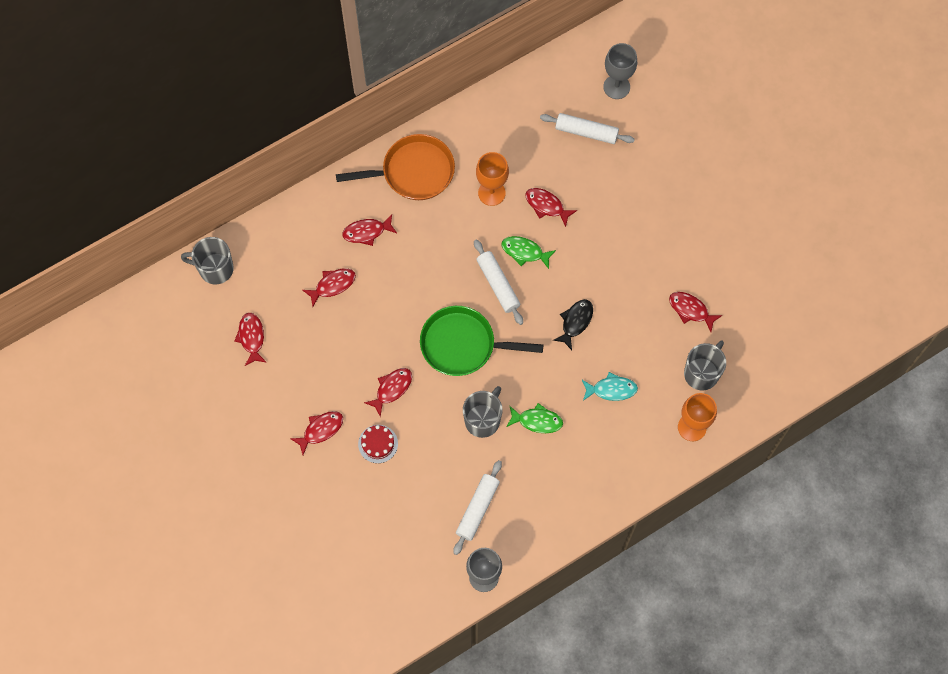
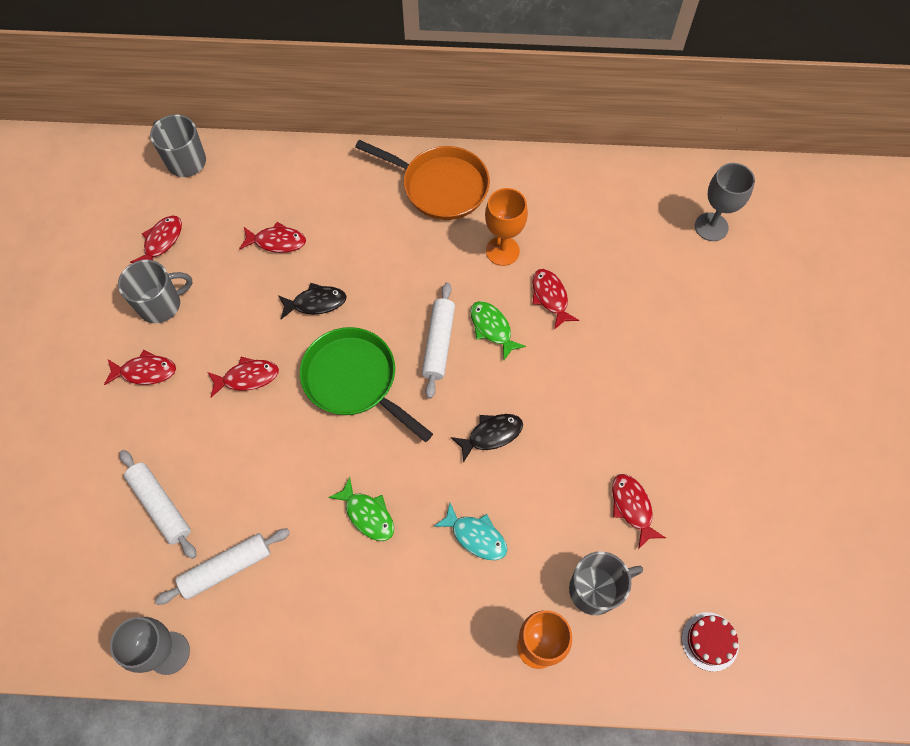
camera: 35 degrees right, 5 degrees down
red fish [342,214,397,246] -> none
red cake [358,425,398,463] -> red cake moved to [682,612,739,672]
grey mug [463,386,503,438] -> grey mug moved to [118,260,192,323]
white rolling pin [540,113,635,144] -> white rolling pin moved to [120,450,196,559]
none -> black fish [278,283,347,319]

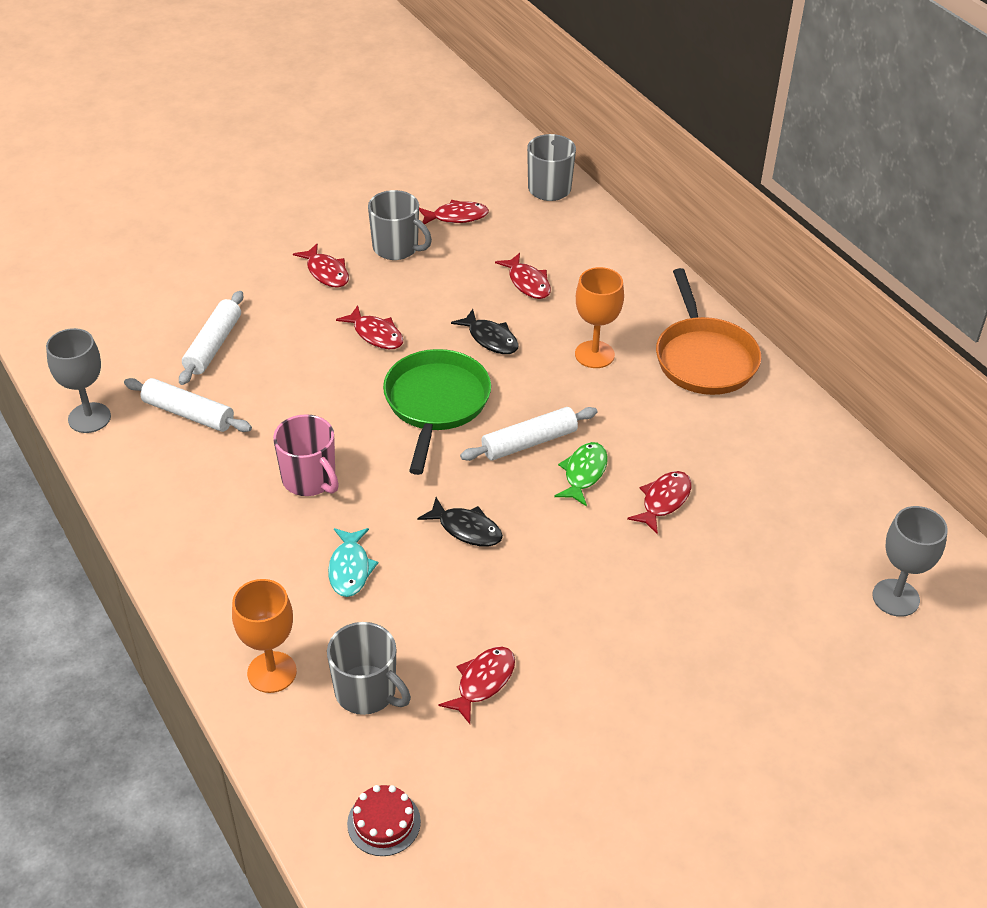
camera: 55 degrees right, 20 degrees down
green fish [328,477,394,541] -> pink mug [273,414,339,496]
orange goblet [485,188,528,266] -> orange goblet moved to [575,267,624,368]

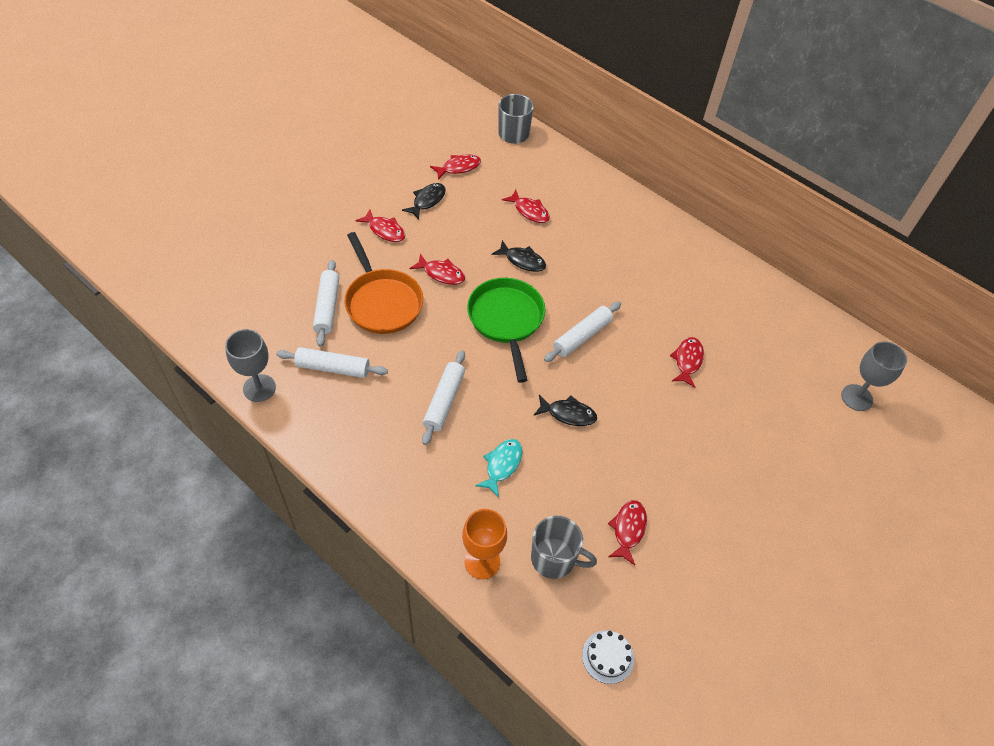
camera: 20 degrees left, 10 degrees up
pink mug [273,414,339,496] -> white rolling pin [422,350,465,445]
turquoise fish [328,528,378,597] -> turquoise fish turned 135 degrees counterclockwise [475,439,523,497]
red cake [347,785,421,856] -> white cake [582,630,634,684]
grey mug [368,190,432,260] -> black fish [402,183,446,220]
green fish [554,442,608,506] -> none
orange goblet [575,267,624,368] -> none
orange pan [656,268,761,395] -> orange pan moved to [344,232,423,334]

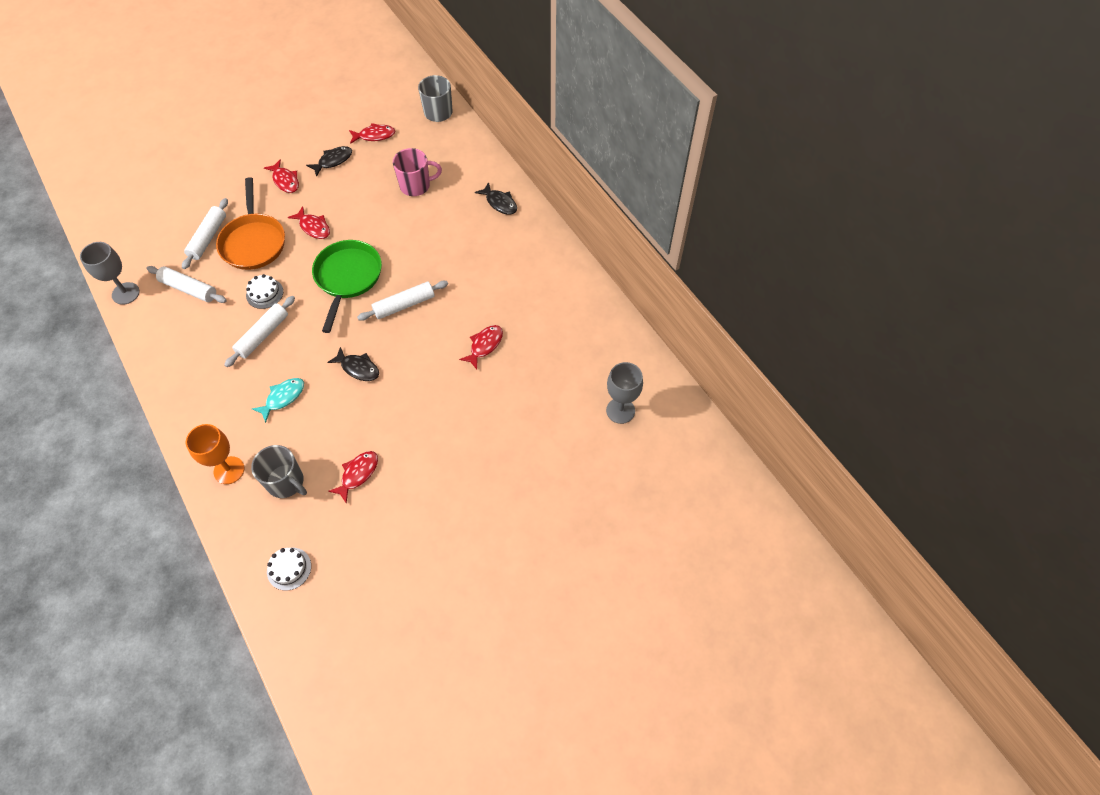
camera: 20 degrees right, 5 degrees up
black fish [492,240,546,272] -> black fish moved to [475,182,517,215]
red fish [502,190,550,223] -> pink mug [393,148,442,196]
none -> white cake [246,274,283,309]

